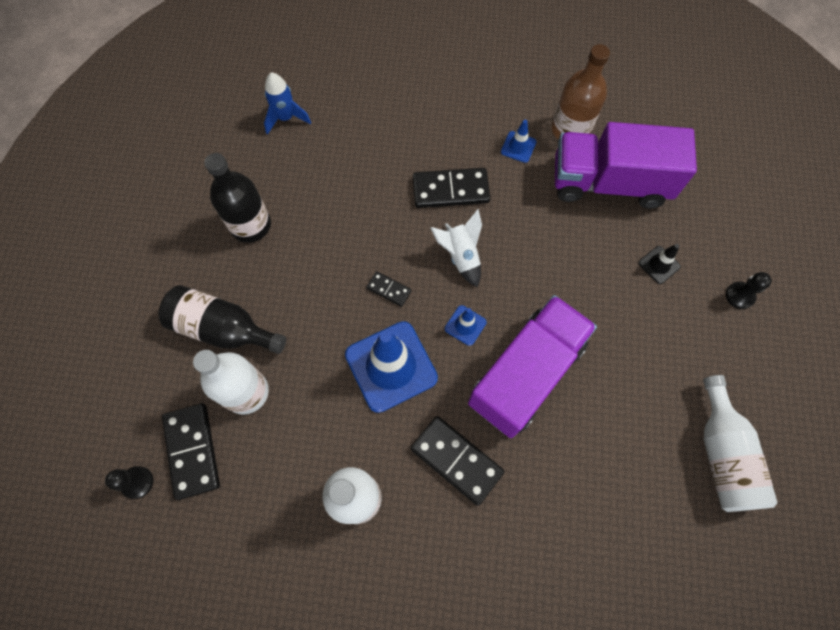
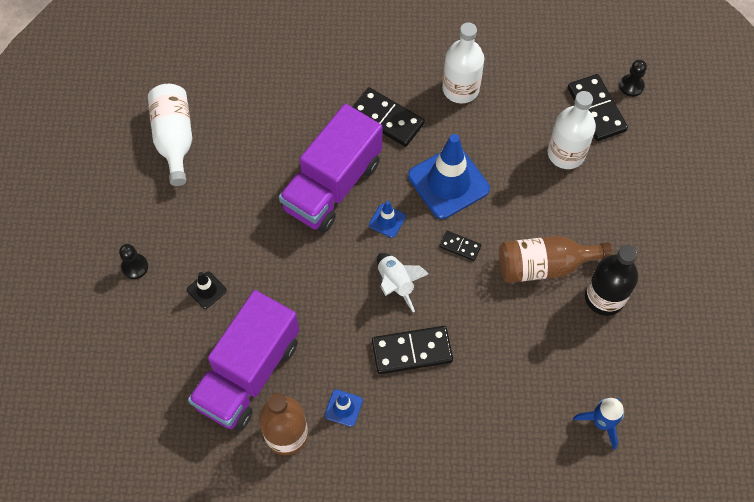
camera: 175 degrees right, 5 degrees down
black bottle [159,285,286,354] -> none
purple truck [555,122,697,209] -> purple truck turned 120 degrees clockwise [188,290,299,431]
none -> brown bottle [499,236,613,283]

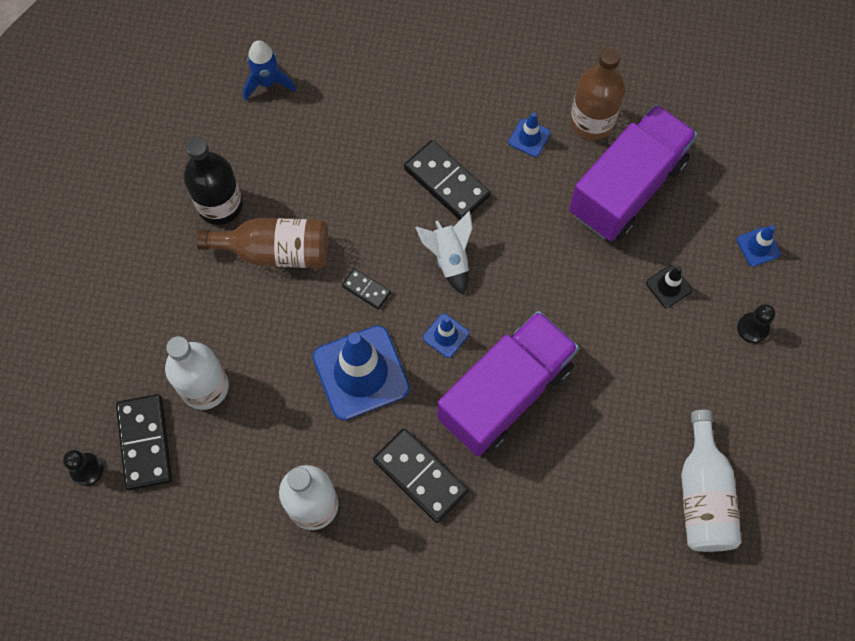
camera: 170 degrees left, 5 degrees up
black domino [372,326,453,374] -> black domino turned 45 degrees clockwise [404,140,491,220]
none -> blue traffic cone [737,225,781,267]

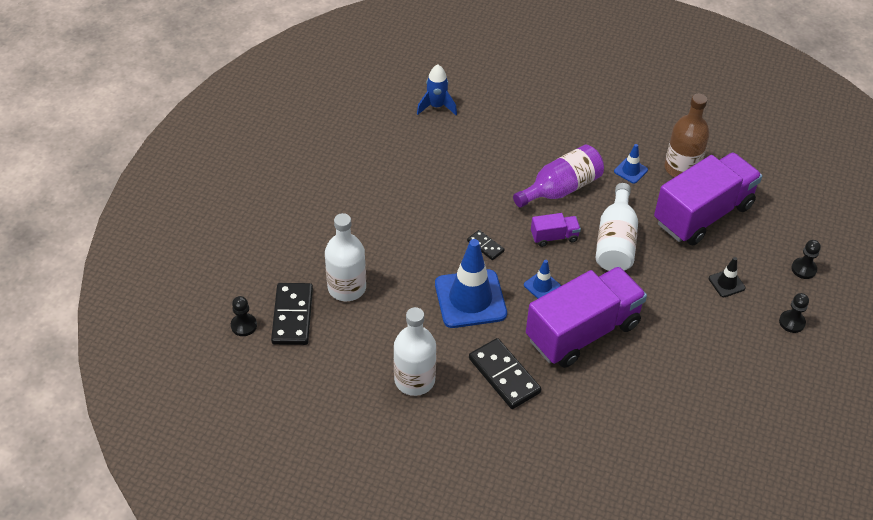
camera: 10 degrees right, 20 degrees down
black bottle [184,137,243,225] -> none
brown bottle [196,218,328,268] -> none
black domino [404,140,491,220] -> purple bottle [513,145,604,208]
white rocket [415,211,473,295] -> purple truck [531,213,581,247]
white bottle [681,410,741,552] -> white bottle moved to [595,183,638,271]
blue traffic cone [737,225,781,267] -> black pawn [791,240,821,279]

